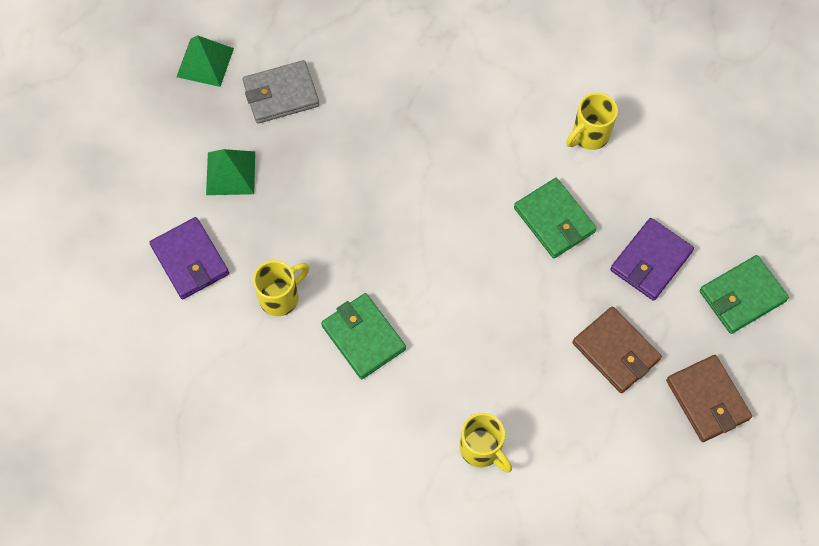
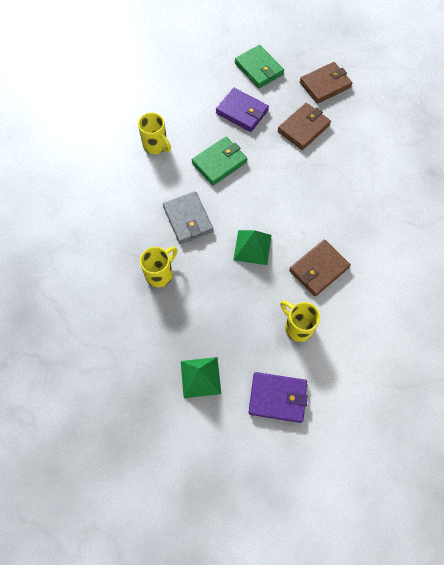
camera: 95 degrees left, 0 degrees up
purple wallet [149,217,229,299] -> purple wallet turned 45 degrees clockwise [248,372,308,423]
green pyramid [176,35,234,87] -> green pyramid moved to [233,230,271,265]
grey wallet [243,60,319,124] -> grey wallet moved to [163,191,213,244]
green wallet [321,293,406,379] -> brown wallet [289,239,351,296]
yellow mug [460,413,512,473] -> yellow mug moved to [140,247,177,287]

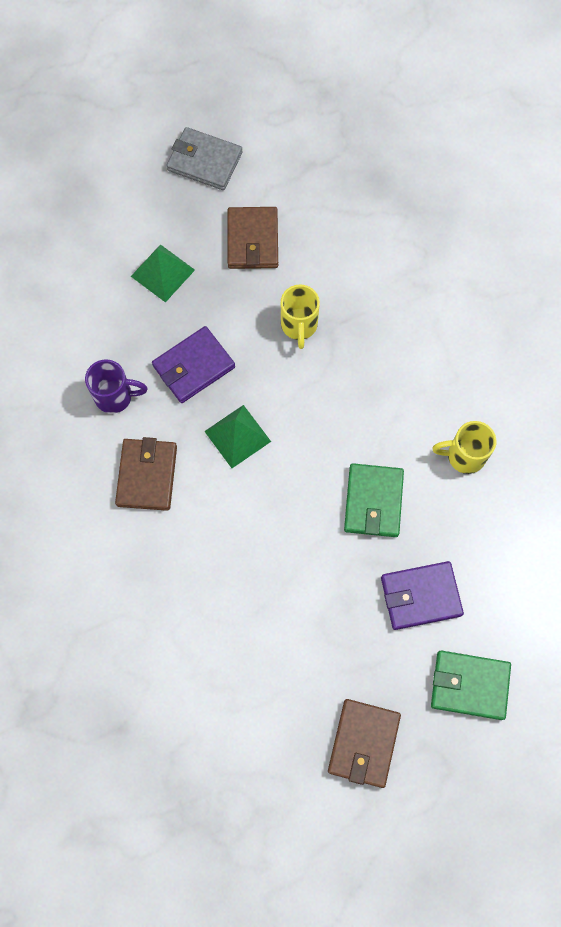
camera: 135 degrees right, 5 degrees up
grey wallet [163,191,213,244] -> grey wallet moved to [167,127,243,190]
purple wallet [248,372,308,423] -> purple wallet moved to [152,326,235,403]
brown wallet [277,103,331,150] -> brown wallet moved to [228,207,278,269]
yellow mug [280,300,320,342] -> purple mug [85,359,147,414]

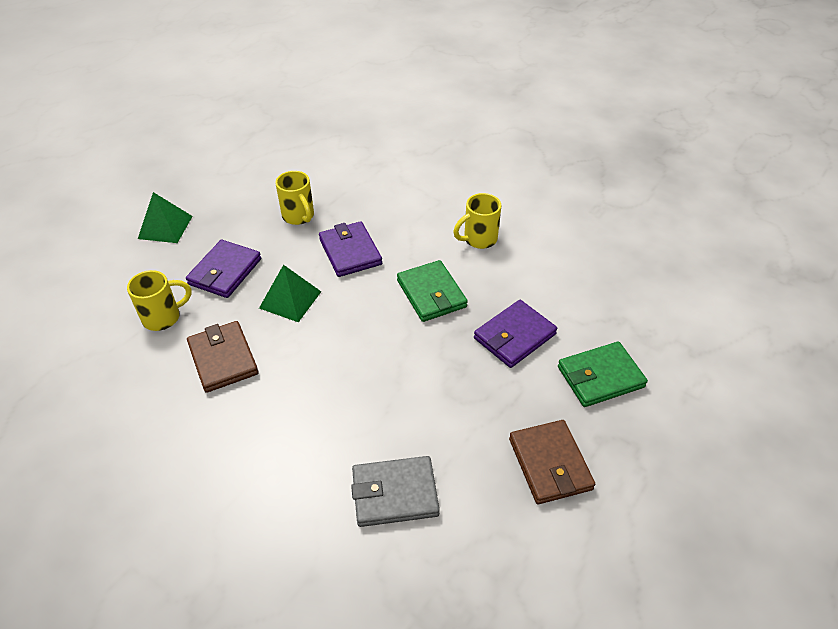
camera: 30 degrees left, 25 degrees down
purple mug [85,359,147,414] -> yellow mug [127,270,192,331]
grey wallet [167,127,243,190] -> grey wallet moved to [351,456,440,527]
brown wallet [228,207,278,269] -> none
none -> purple wallet [319,221,382,277]

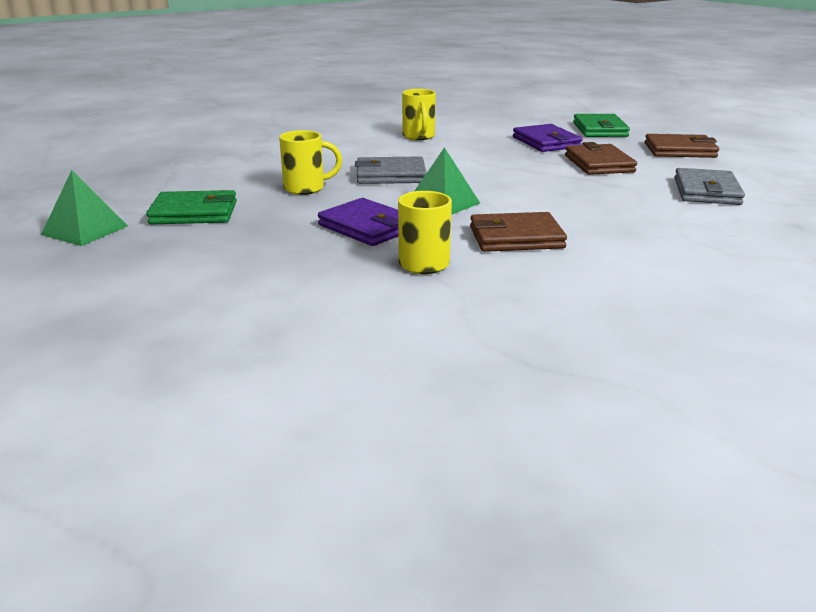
camera: 70 degrees left, 20 degrees down
green pyramid [138,192,193,243] -> green pyramid moved to [41,170,128,246]
purple wallet [319,221,382,277] -> grey wallet [355,156,426,184]
green wallet [397,260,468,322] -> green wallet moved to [146,190,237,224]
none -> brown wallet [565,142,637,175]

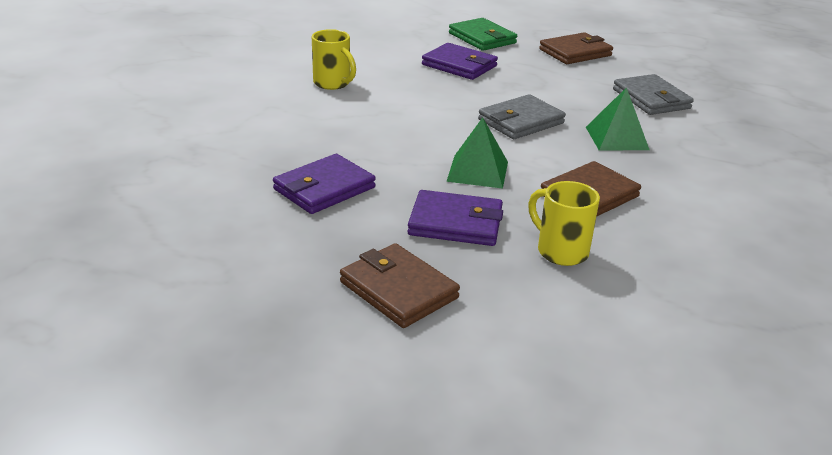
camera: 35 degrees left, 5 degrees up
green pyramid [41,170,128,246] -> green pyramid moved to [586,87,649,151]
green wallet [146,190,237,224] -> none
yellow mug [279,130,342,195] -> purple wallet [273,154,376,214]
grey wallet [355,156,426,184] -> grey wallet moved to [478,94,566,139]
brown wallet [565,142,637,175] -> brown wallet moved to [340,243,460,328]

